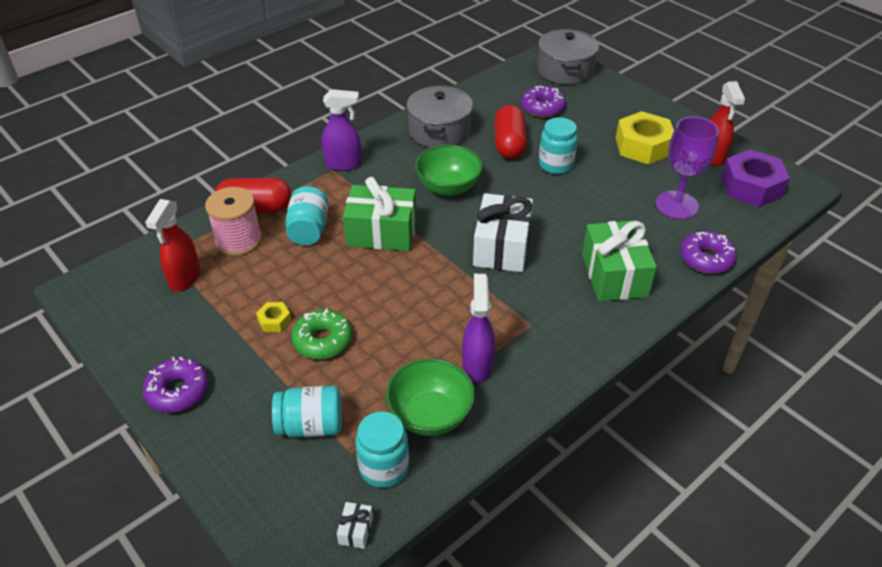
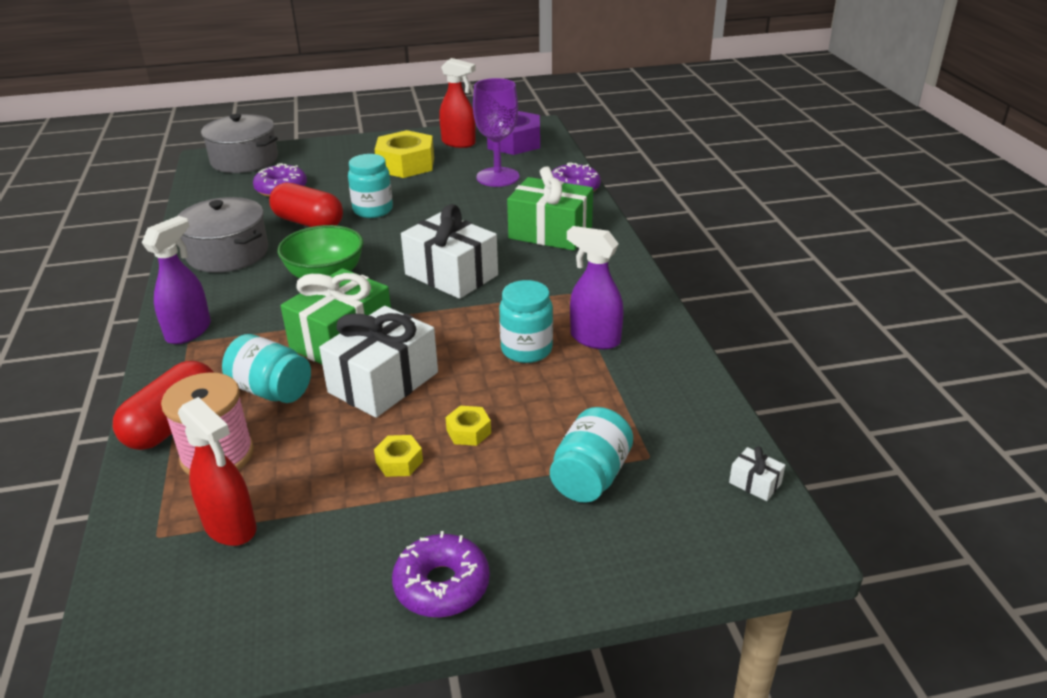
camera: 60 degrees left, 10 degrees down
green donut [291,308,352,359] -> yellow nut [445,406,491,446]
turquoise jar [355,411,409,488] -> turquoise jar moved to [499,280,553,363]
green bowl [386,358,475,436] -> none
none -> white gift [319,306,438,418]

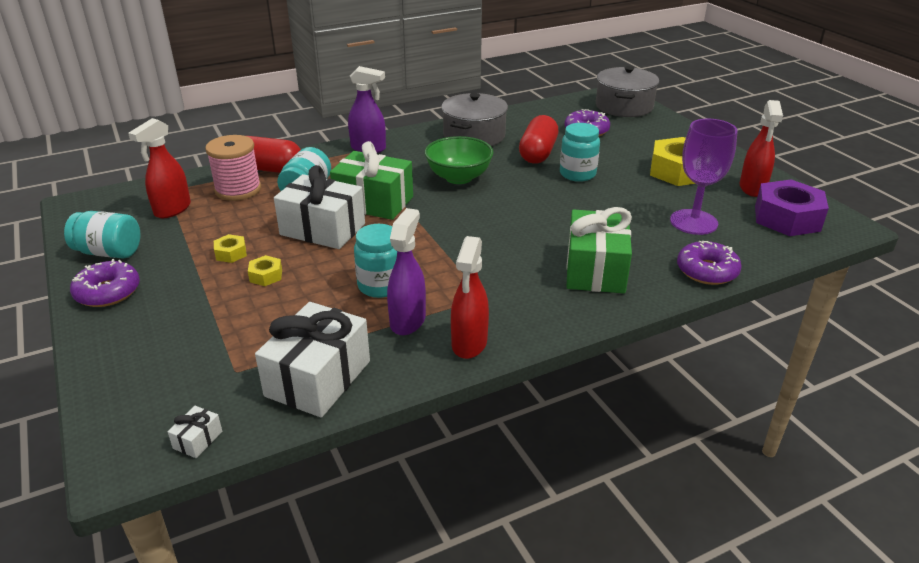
camera: 75 degrees right, 0 degrees up
white gift [401,204,498,299] -> white gift moved to [255,302,370,418]
turquoise jar [550,407,633,503] -> turquoise jar moved to [64,211,140,259]
none -> red spray bottle [451,236,489,359]

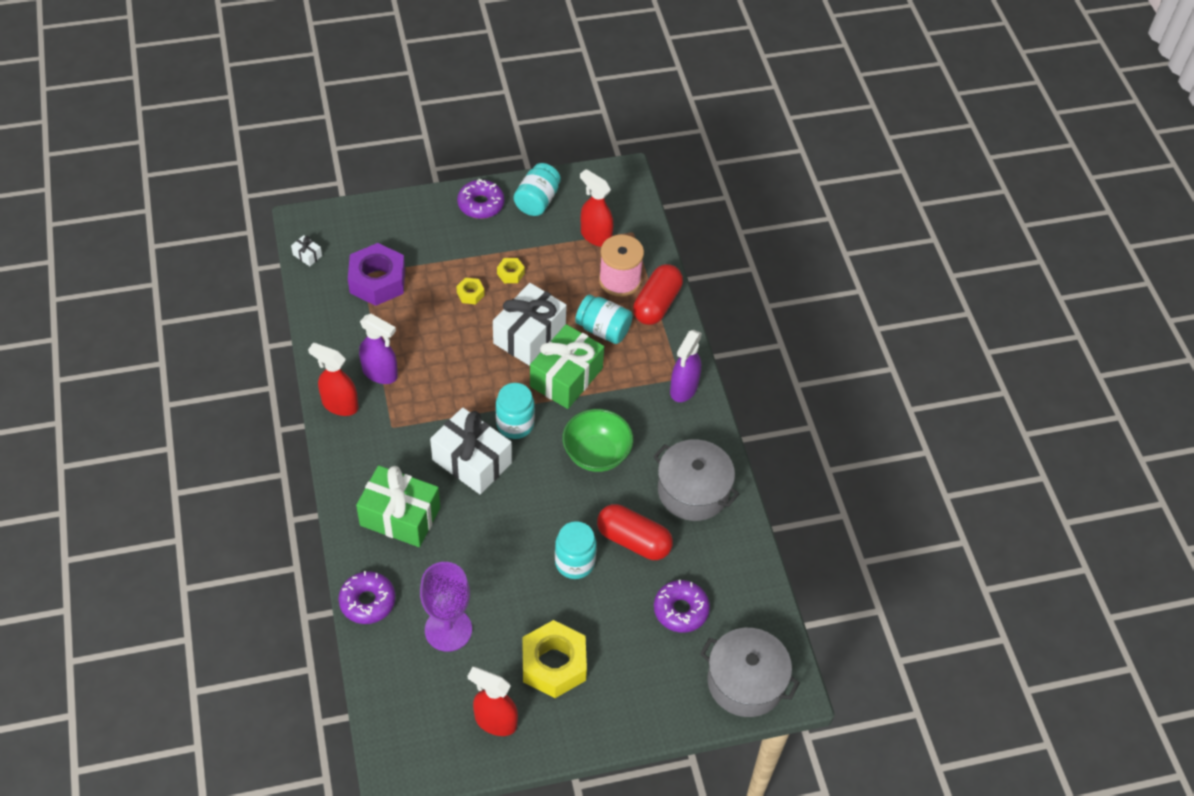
camera: 100 degrees right, 20 degrees up
white gift [255,302,370,418] -> white gift moved to [430,407,512,494]
turquoise jar [354,224,397,298] -> turquoise jar moved to [496,383,535,439]
purple nut [755,179,829,236] -> purple nut moved to [348,243,405,306]

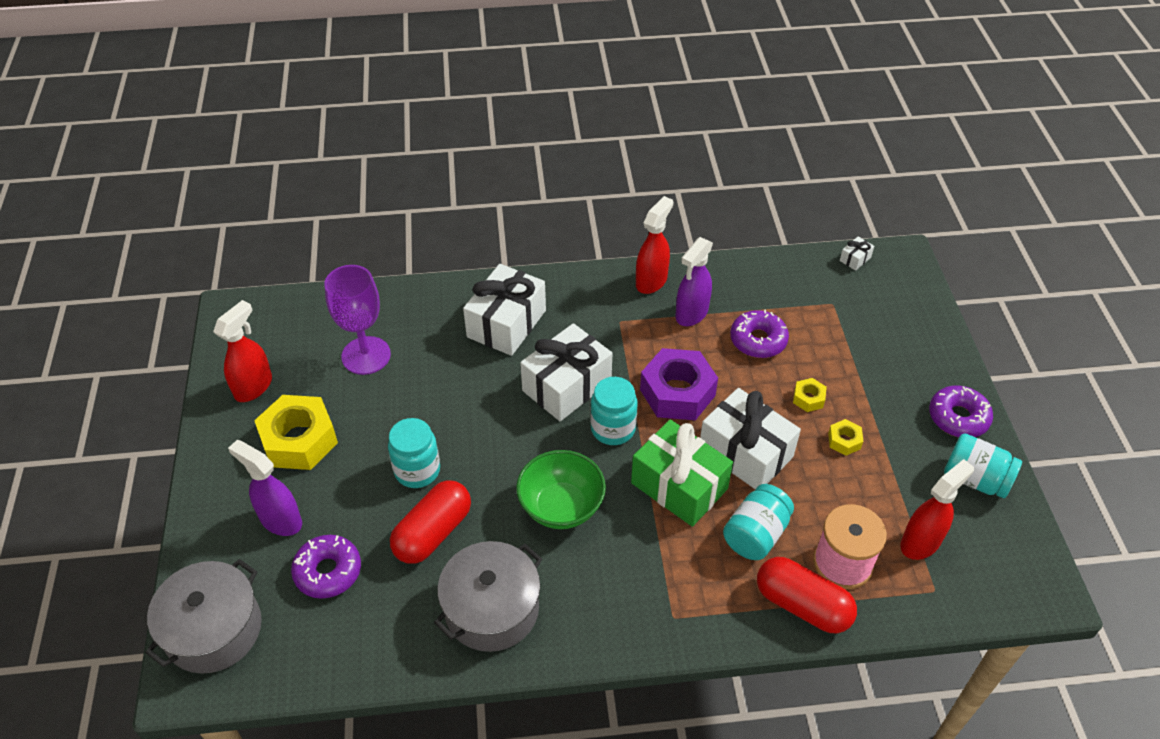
camera: 100 degrees right, 5 degrees down
purple donut [338,571,395,624] -> purple donut moved to [730,310,789,358]
purple nut [348,243,405,306] -> purple nut moved to [640,348,718,420]
green gift [356,465,440,547] -> white gift [463,264,546,356]
purple spray bottle [670,330,702,402] -> purple spray bottle moved to [228,440,302,536]

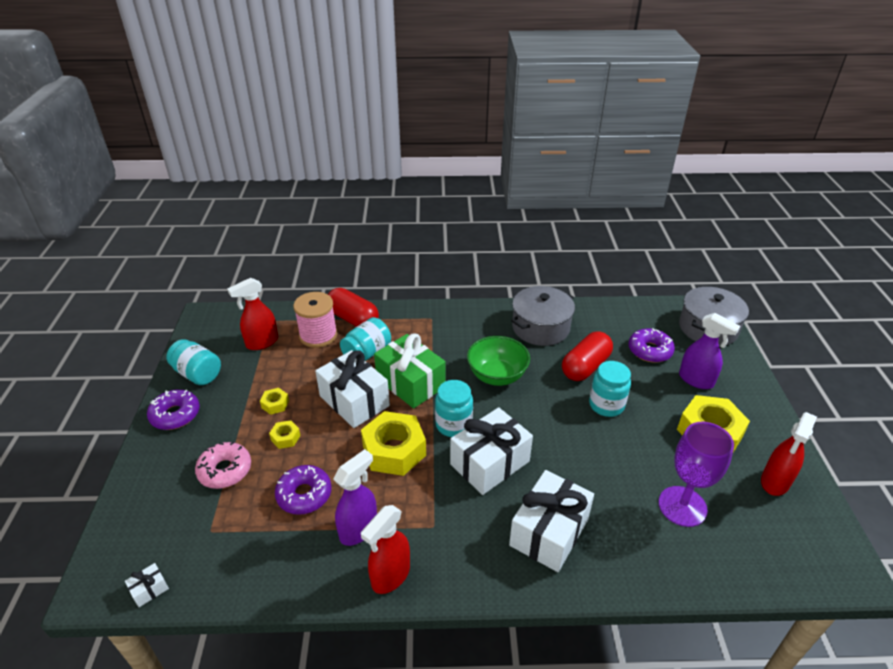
camera: 175 degrees left, 10 degrees down
purple nut [640,348,718,420] -> yellow nut [361,411,426,476]
none -> pink donut [195,441,251,489]

